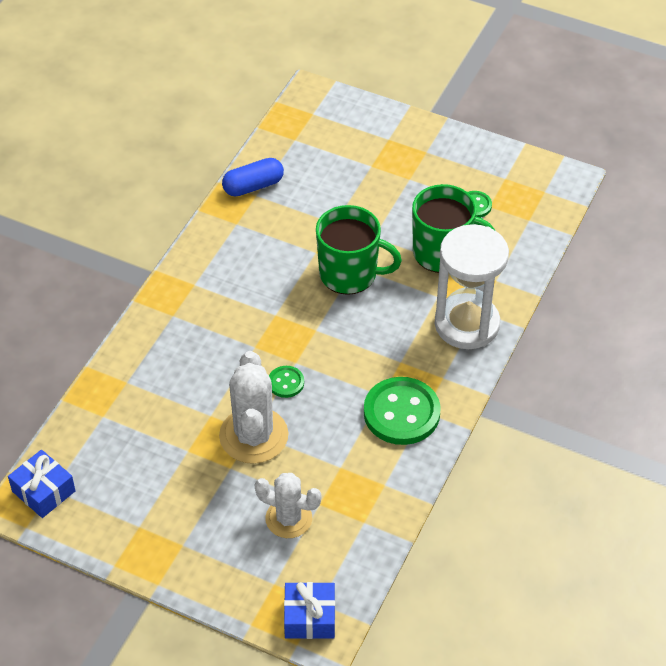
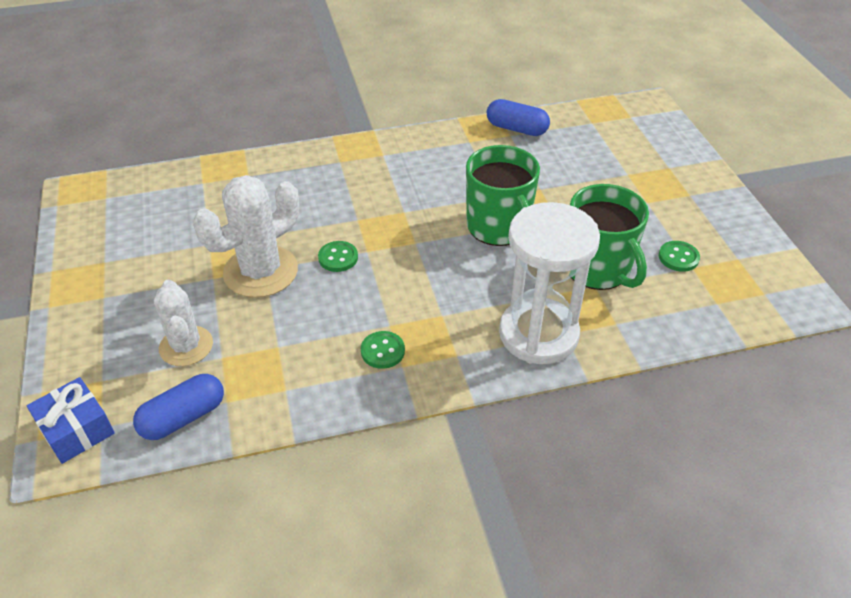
camera: 50 degrees right, 5 degrees down
blue gift [8,450,76,518] -> none
green button [364,377,440,445] -> green button [361,331,405,369], size x0.48
none -> blue capsule [133,374,224,440]

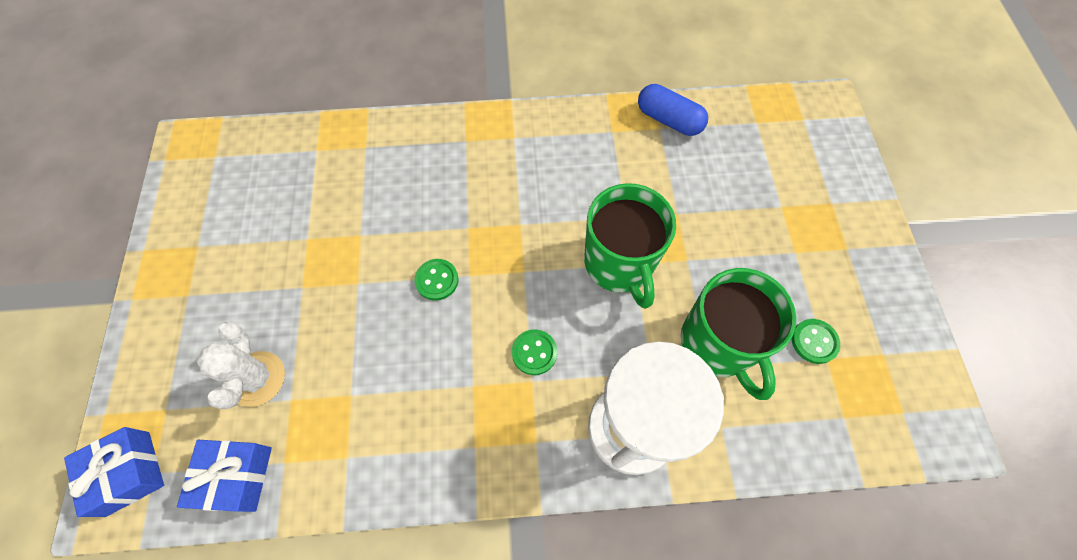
camera: 10 degrees right, 20 degrees up
blue capsule [133,374,224,440] -> blue gift [177,440,272,512]
white cactus [193,175,299,298] -> none
green button [361,331,405,369] -> green button moved to [512,330,557,375]

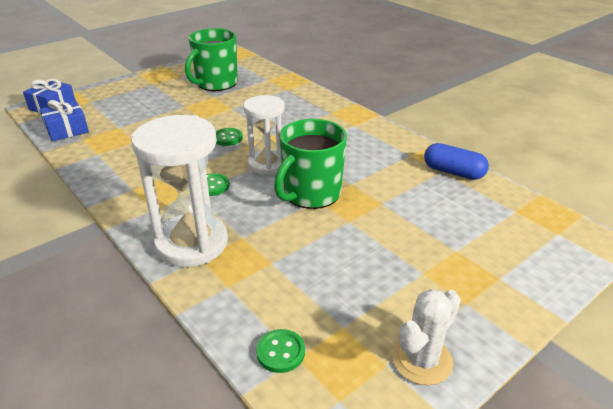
camera: 55 degrees right, 30 degrees down
white cactus [197,322,285,409] -> white cactus moved to [393,289,461,385]
blue capsule [638,84,708,136] -> blue capsule turned 60 degrees counterclockwise [424,143,489,180]
green mug [681,268,796,400] -> green mug moved to [185,28,238,91]
green button [792,319,840,364] -> green button moved to [256,329,305,373]
none -> white hourglass [243,95,285,175]

